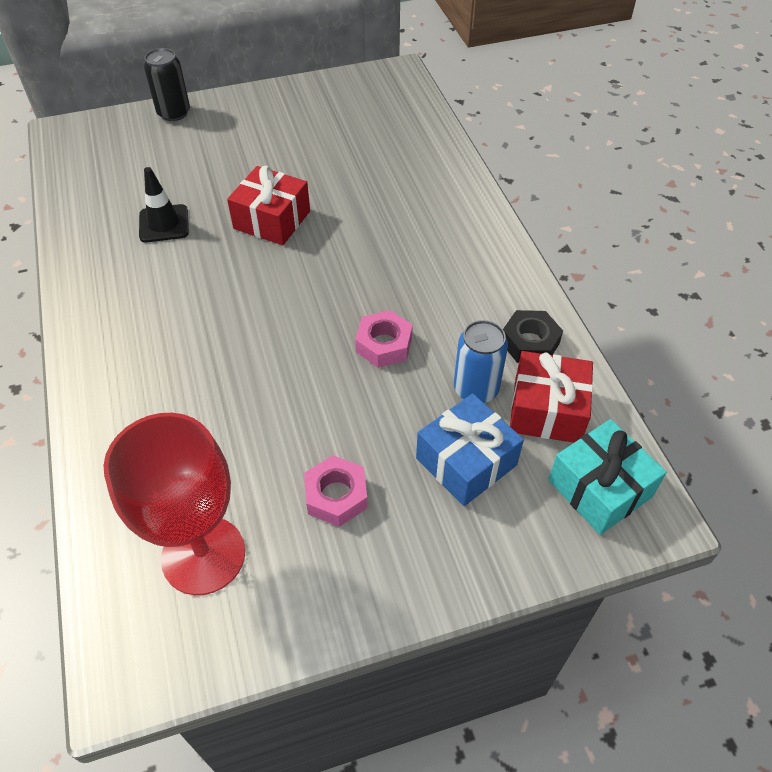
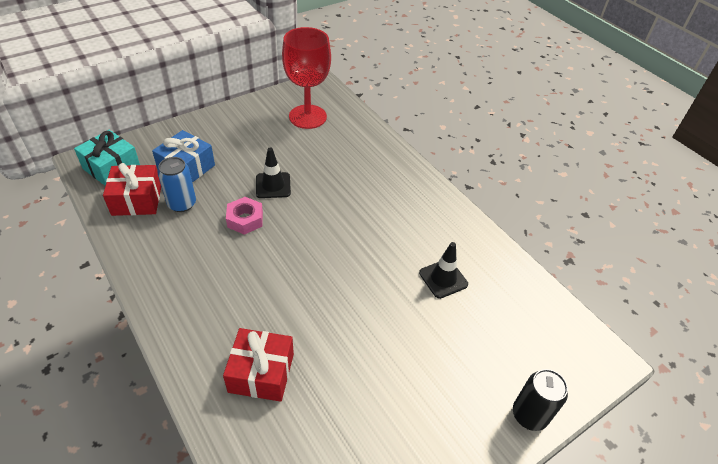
camera: 160 degrees right, 5 degrees down
red gift [227,166,310,245] -> red gift moved to [223,328,294,402]
pink nut [304,455,368,527] -> none
black nut [503,310,563,363] -> none
none -> black traffic cone [256,147,291,198]

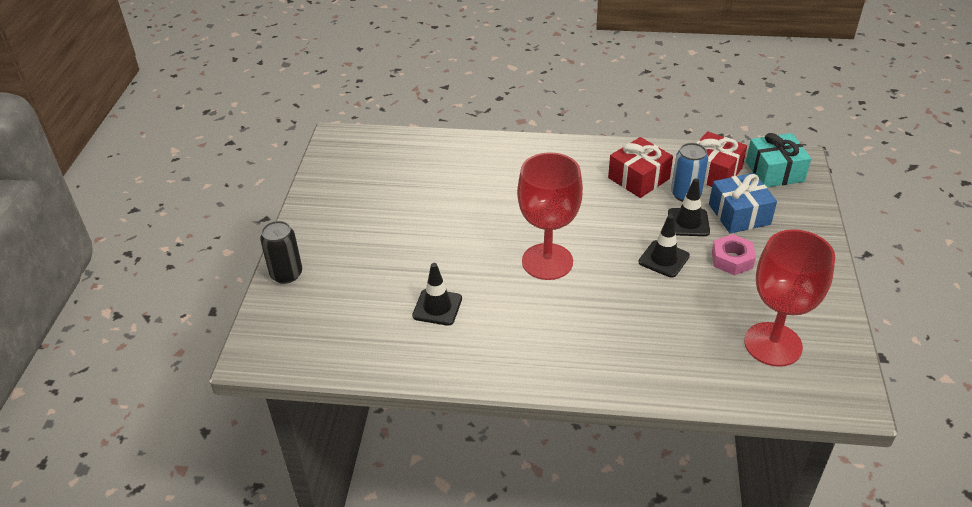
camera: 135 degrees right, 5 degrees down
red gift [223,328,294,402] -> red gift moved to [608,137,673,198]
pink nut [226,197,263,235] -> pink nut moved to [712,234,756,276]
none -> red goblet [517,152,583,280]
none -> black traffic cone [668,179,710,236]

